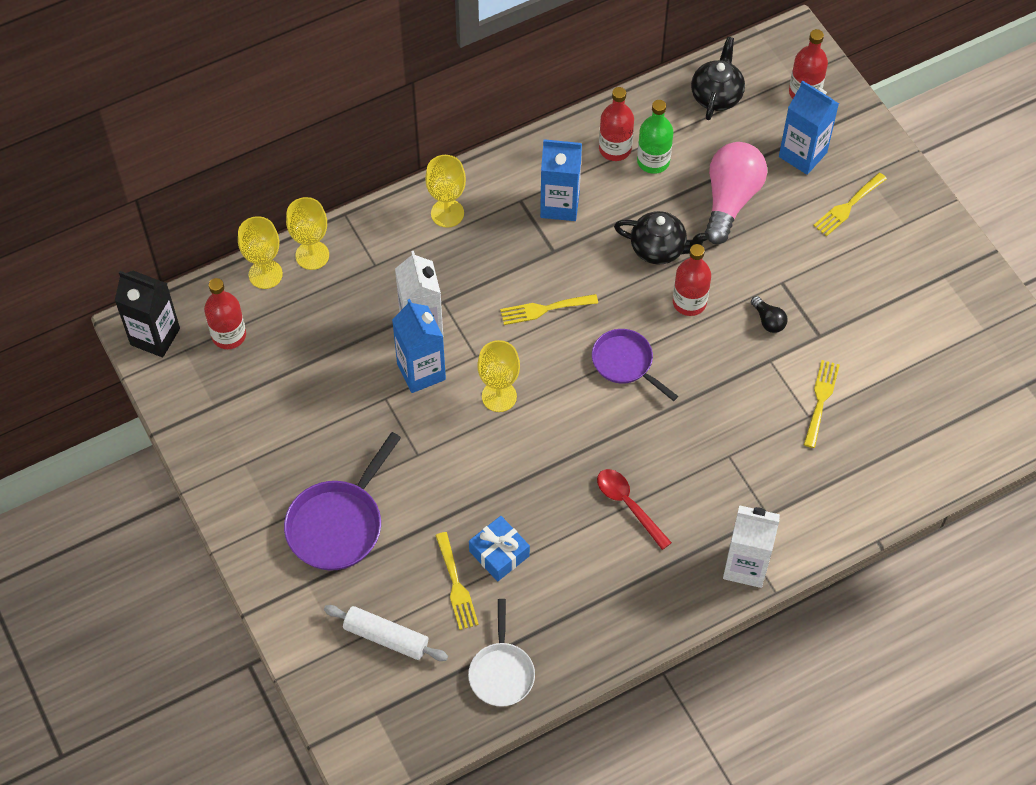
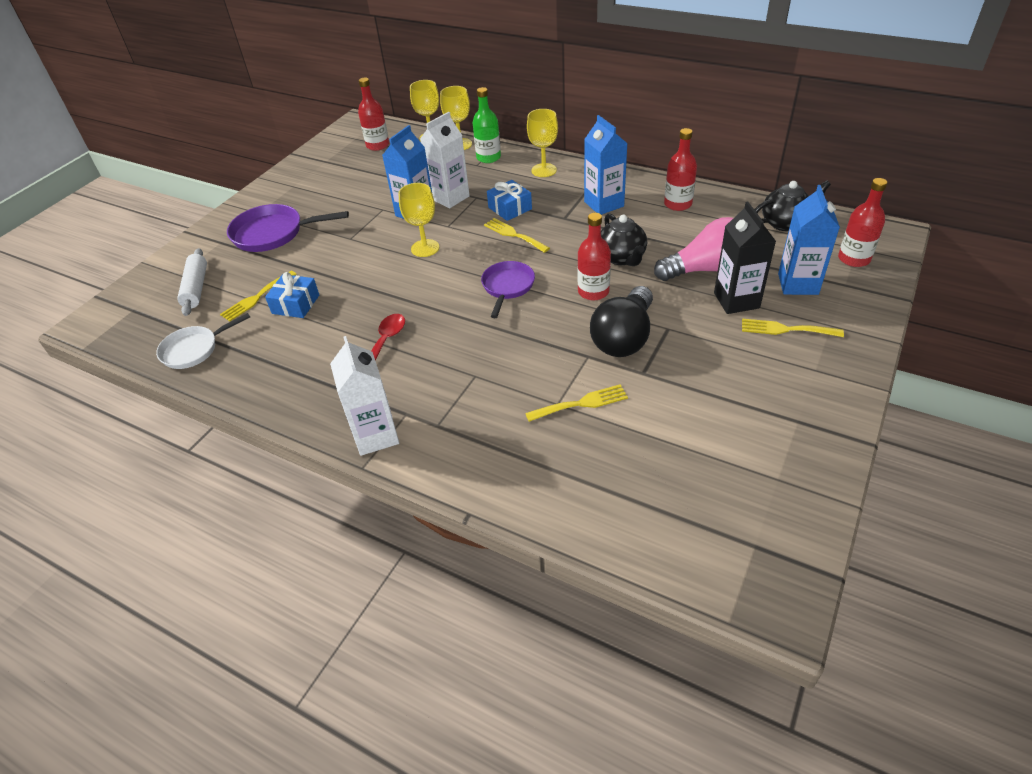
camera: 60 degrees right, 15 degrees down
black carton [115,271,180,357] -> black carton moved to [714,201,776,314]
green bottle [637,100,673,174] -> green bottle moved to [473,87,501,163]
black light bulb [751,296,787,333] -> black light bulb [590,286,653,357], size x2.28
none -> blue gift [487,180,532,221]

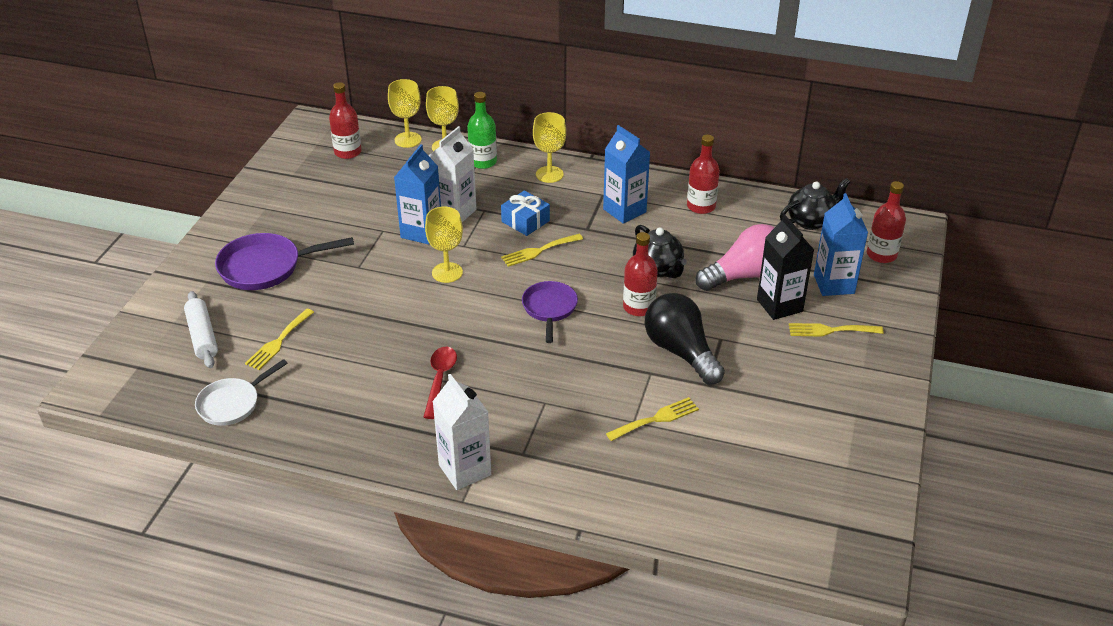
camera: 15 degrees left, 5 degrees down
blue gift [265,272,319,318] -> none
yellow fork [484,218,550,253] -> yellow fork turned 60 degrees counterclockwise [501,234,583,267]
black light bulb [590,286,653,357] -> black light bulb turned 135 degrees clockwise [645,293,725,384]

